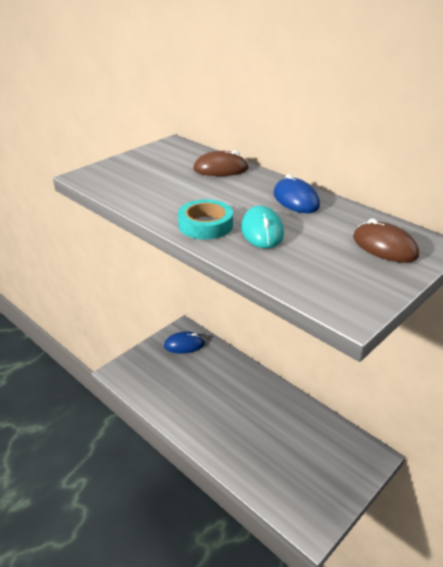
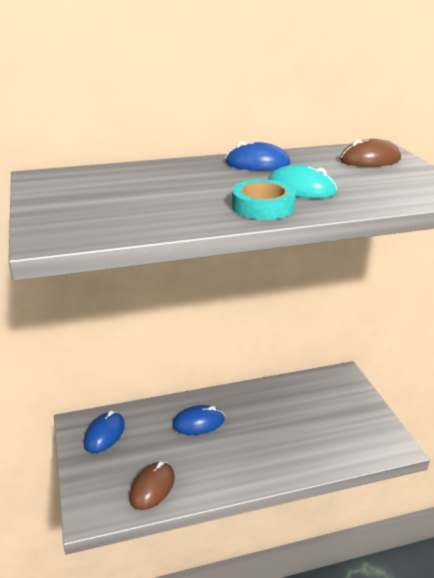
camera: 60 degrees left, 5 degrees down
brown mouse [193,150,249,176] -> brown mouse moved to [129,461,175,510]
none -> blue mouse [173,405,225,435]

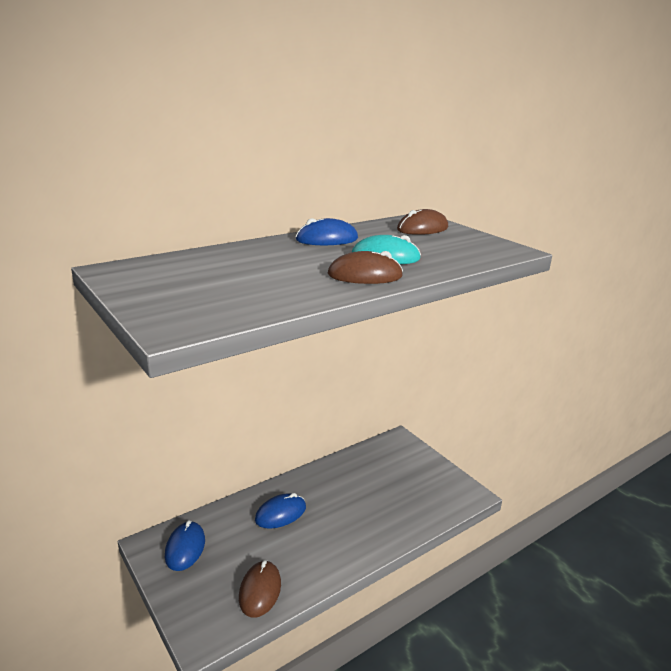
camera: 20 degrees left, 5 degrees down
turquoise tape [232,179,296,220] -> brown mouse [328,251,403,284]

